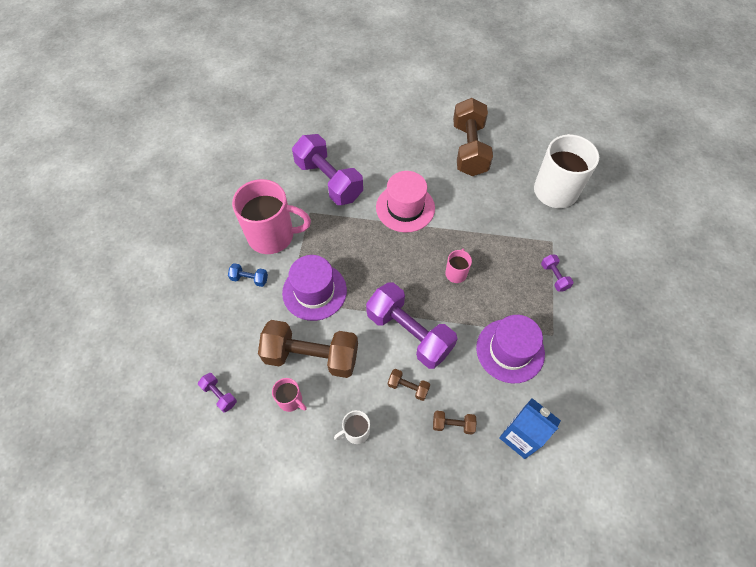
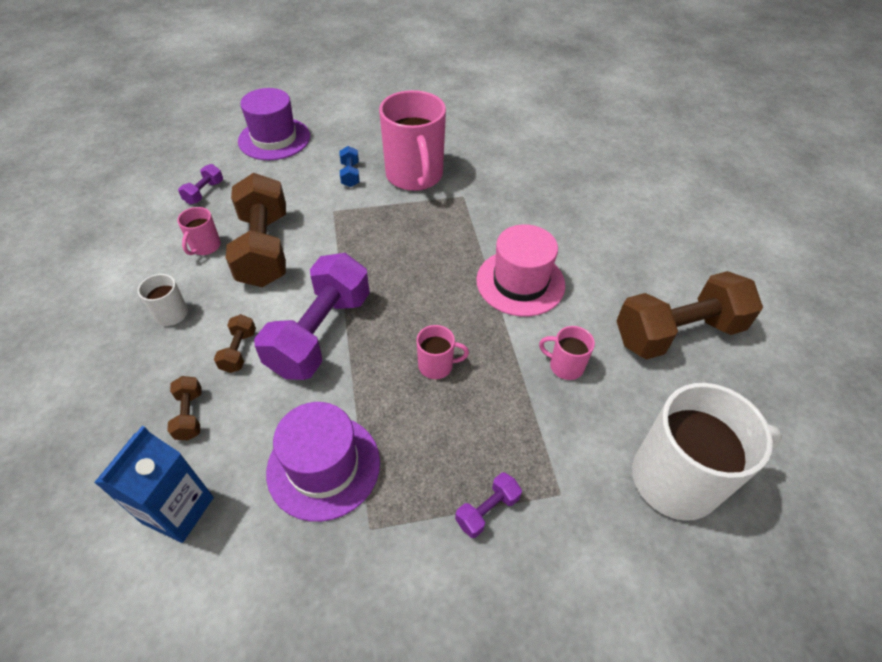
camera: 70 degrees right, 10 degrees down
purple hat [282,255,347,321] -> purple hat moved to [238,88,310,160]
purple dumbbell [292,134,363,205] -> none
none -> pink mug [539,326,595,380]

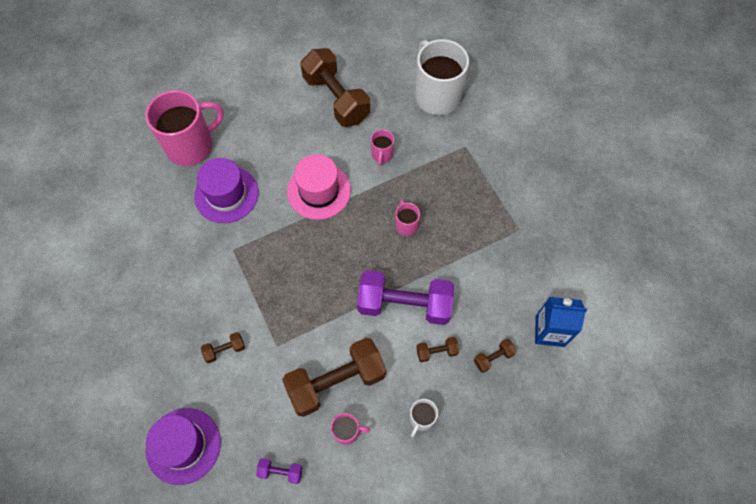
camera: 105 degrees left, 15 degrees up
purple hat [266,402,380,522] -> purple hat moved to [194,158,259,223]
blue dumbbell [340,146,360,187] -> brown dumbbell [201,332,245,363]
pink mug [379,90,446,191] -> pink mug moved to [145,90,224,166]
purple dumbbell [455,473,522,538] -> none

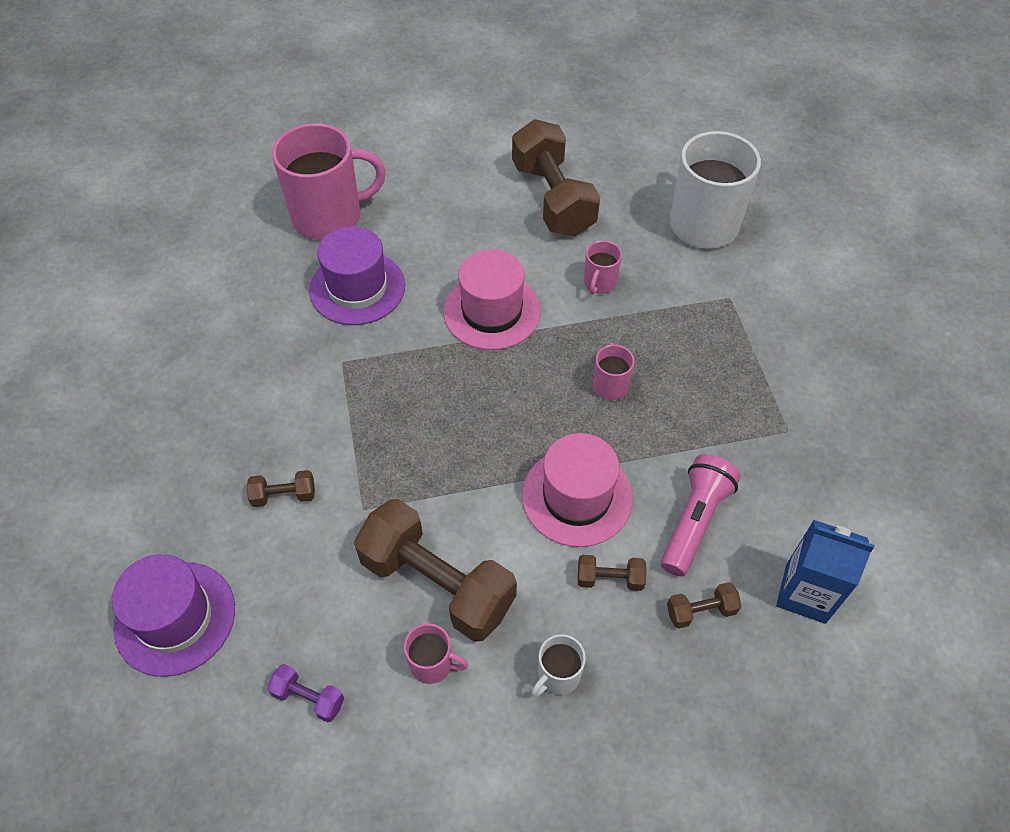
camera: 15 degrees right, 10 degrees down
brown dumbbell [282,338,386,417] -> brown dumbbell turned 45 degrees clockwise [354,499,517,642]
purple dumbbell [357,270,454,325] -> pink hat [522,433,633,547]
none -> pink flashlight [661,454,741,577]

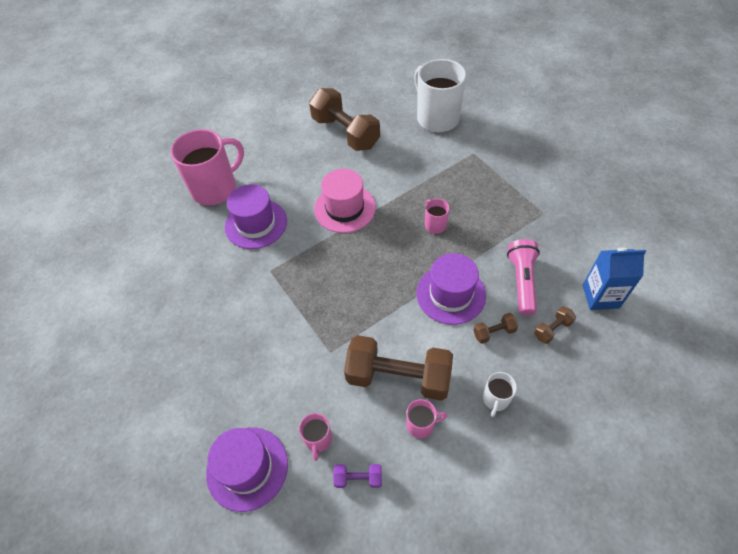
camera: 20 degrees left, 0 degrees up
brown dumbbell [247,470,315,507] -> none
pink hat [522,433,633,547] -> purple hat [417,253,486,325]
pink mug [584,241,622,294] -> pink mug moved to [299,413,332,461]

